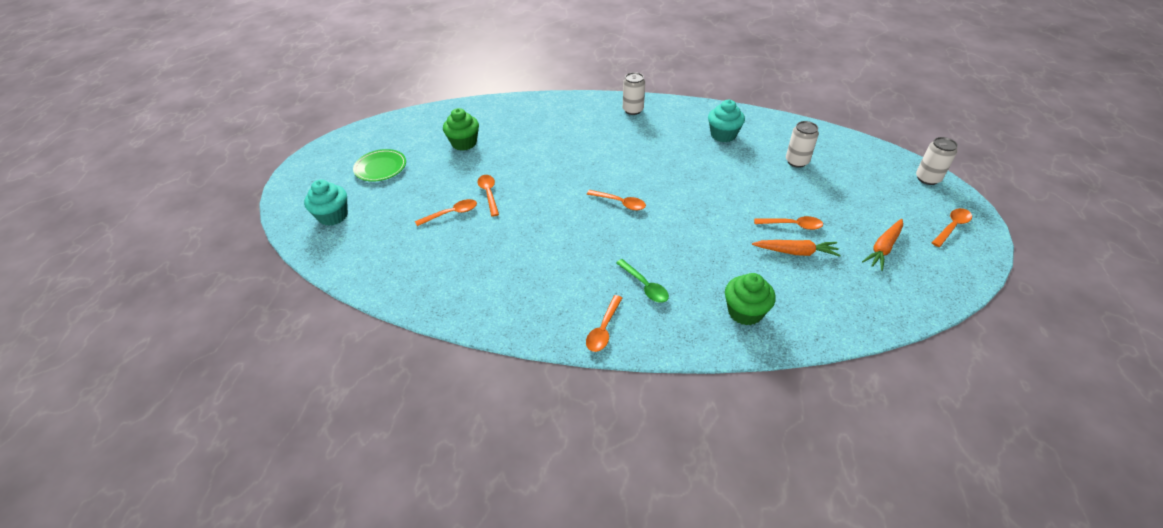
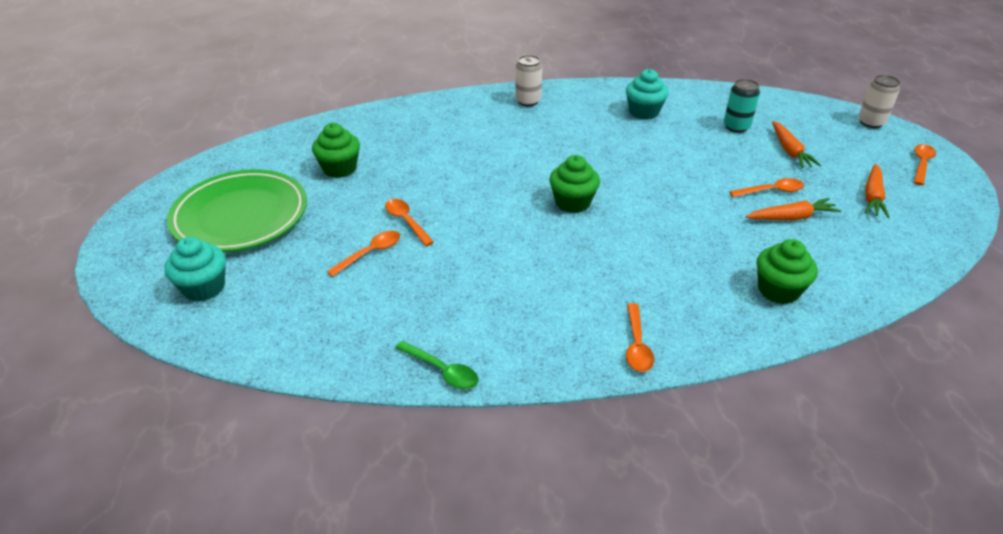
camera: 20 degrees left, 5 degrees down
green plate [353,149,406,181] -> green plate [167,169,307,252], size x1.88
orange spoon [587,190,646,210] -> green cupcake [549,155,600,213]
green spoon [616,259,669,303] -> green spoon moved to [395,341,478,389]
white can [786,121,819,168] -> turquoise can [724,79,760,133]
none -> orange carrot [772,121,821,168]

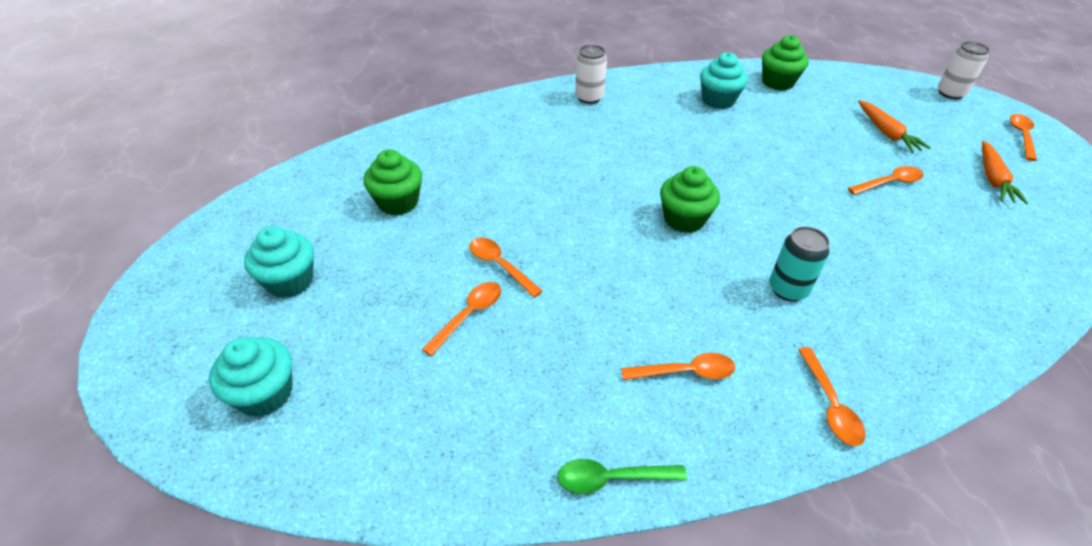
camera: 10 degrees left, 5 degrees up
green plate [167,169,307,252] -> turquoise cupcake [244,226,314,298]
green spoon [395,341,478,389] -> green spoon turned 150 degrees clockwise [557,459,687,494]
turquoise can [724,79,760,133] -> turquoise can moved to [769,226,830,301]
orange carrot [746,198,841,220] -> none
green cupcake [757,239,818,304] -> green cupcake moved to [762,35,809,91]
none -> orange spoon [621,353,735,380]

